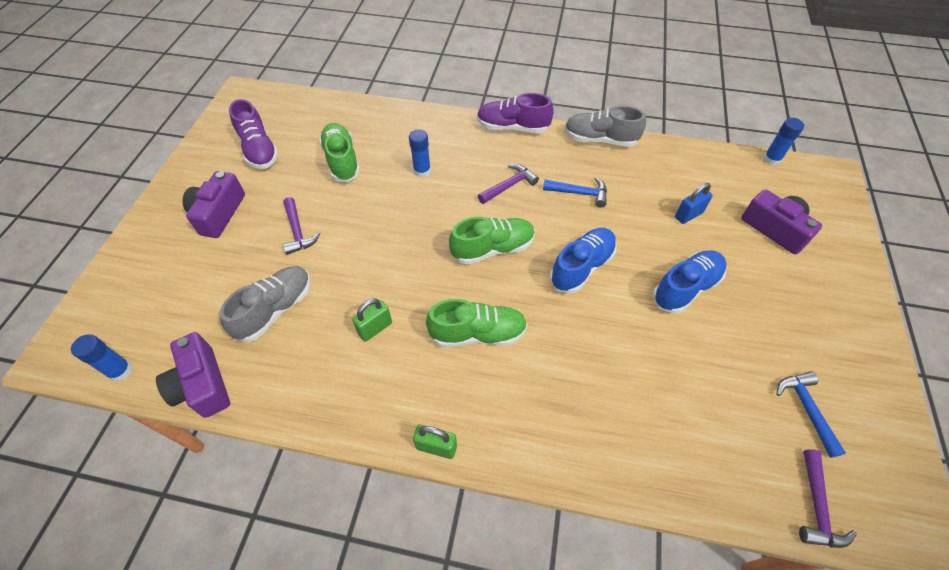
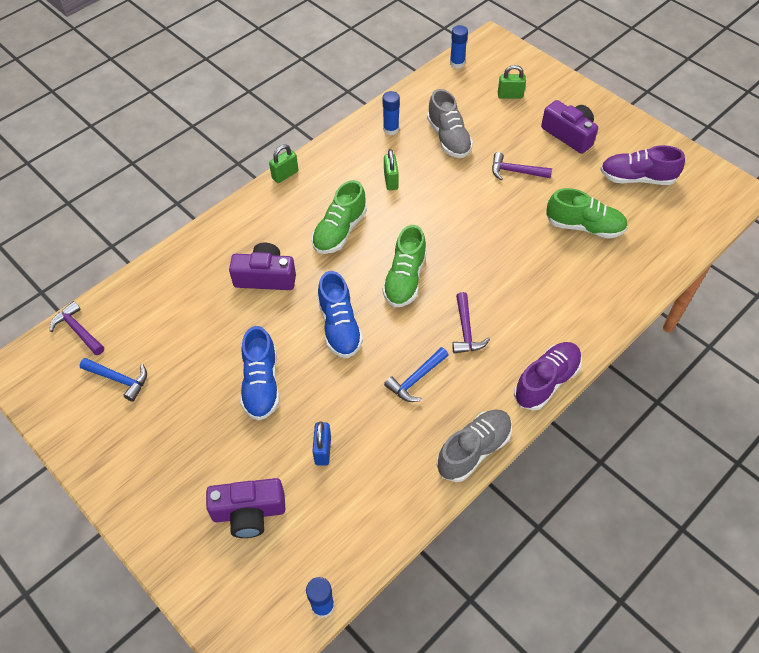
camera: 125 degrees right, 0 degrees up
purple camera [156,332,230,418] -> purple camera moved to [229,243,296,290]
blue glue stick [409,129,431,177] -> blue glue stick moved to [383,91,400,135]
none -> green padlock [498,65,526,98]

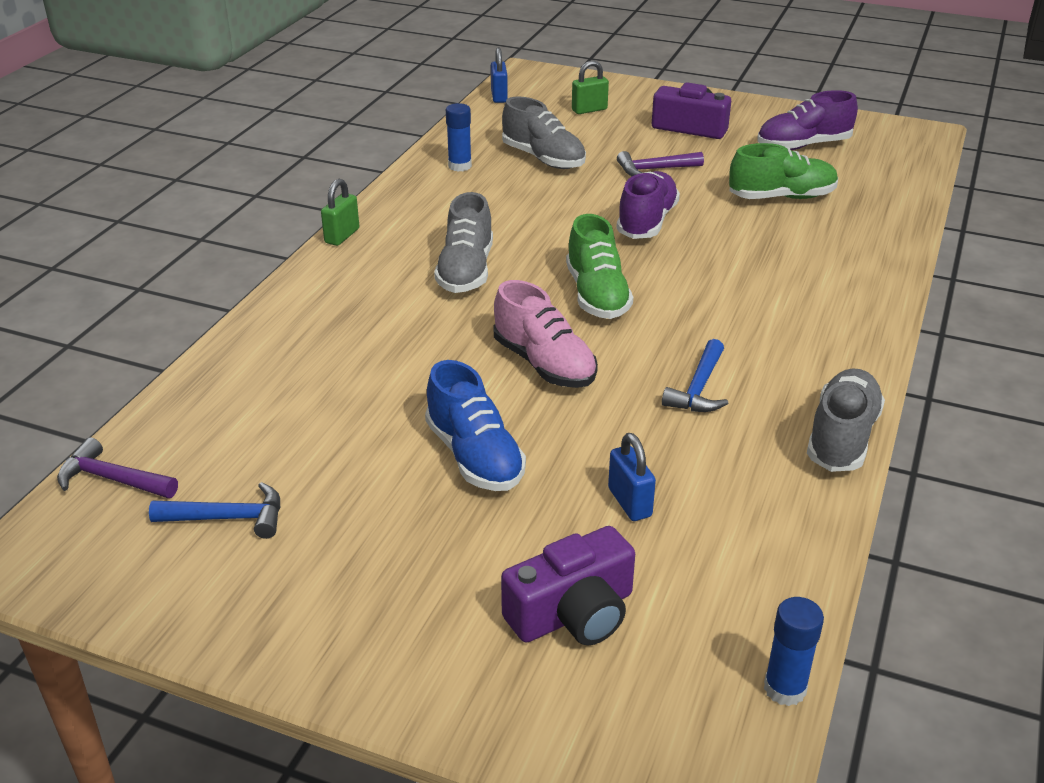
camera: 25 degrees left, 20 degrees down
purple camera [229,243,296,290] -> none
green shoe [312,180,367,254] -> grey shoe [434,192,493,293]
blue shoe [317,271,363,358] -> pink shoe [494,280,598,388]
green padlock [384,149,399,190] -> none
blue glue stick [450,25,468,69] -> blue padlock [491,47,508,103]
purple hammer [452,292,490,353] -> none
purple shoe [514,342,582,411] -> purple shoe moved to [616,171,680,239]

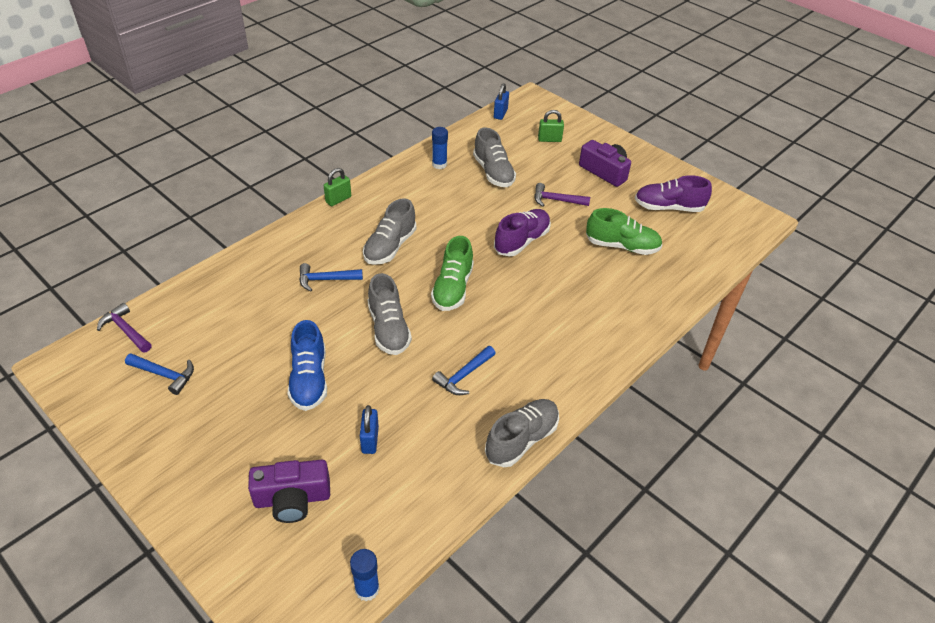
camera: 20 degrees right, 10 degrees up
pink shoe [494,280,598,388] -> grey shoe [368,273,412,355]
none -> blue hammer [299,263,363,291]

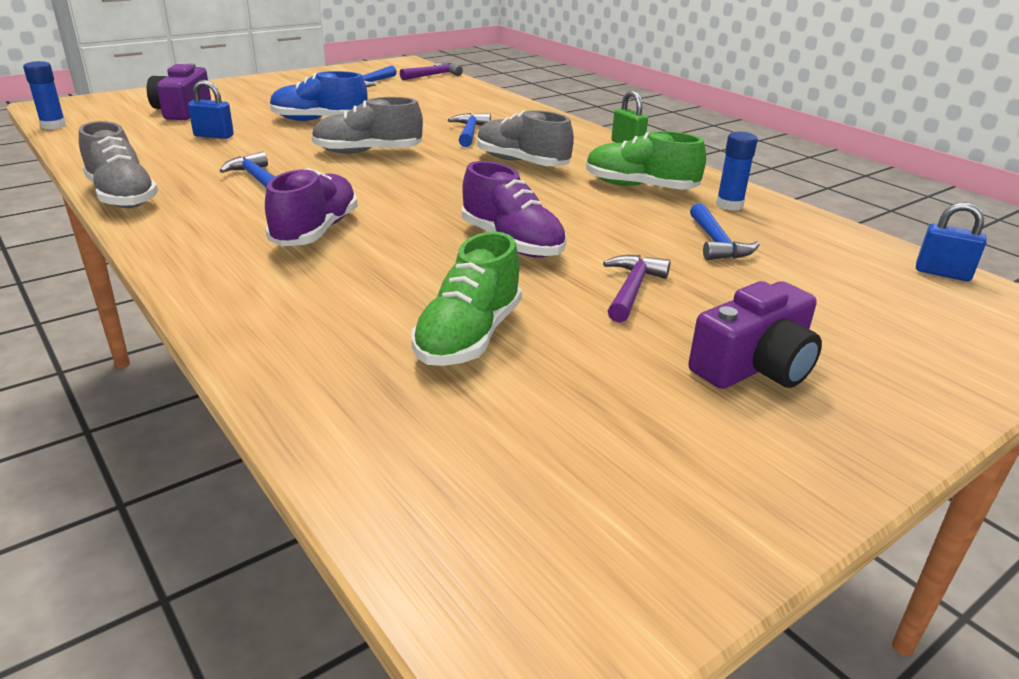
camera: 100 degrees right, 15 degrees down
green shoe [431,236,474,311] -> green shoe moved to [586,131,706,190]
grey shoe [473,127,516,187] -> blue hammer [690,203,760,260]
green padlock [538,110,564,142] -> none
purple shoe [635,175,712,212] -> purple shoe moved to [265,168,357,246]

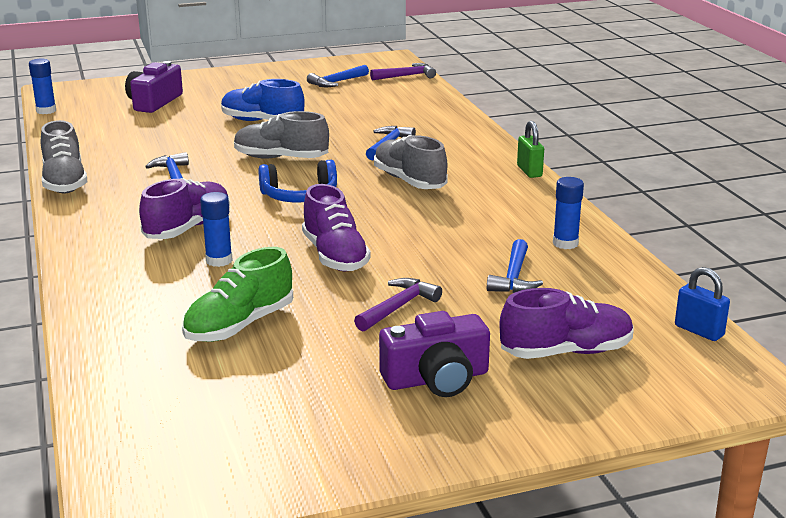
camera: 20 degrees right, 5 degrees down
blue padlock [188,80,234,139] -> none
green shoe [586,131,706,190] -> none
none -> blue glue stick [200,192,233,267]
none -> blue headphones [258,160,337,203]
none -> purple shoe [500,288,634,359]

